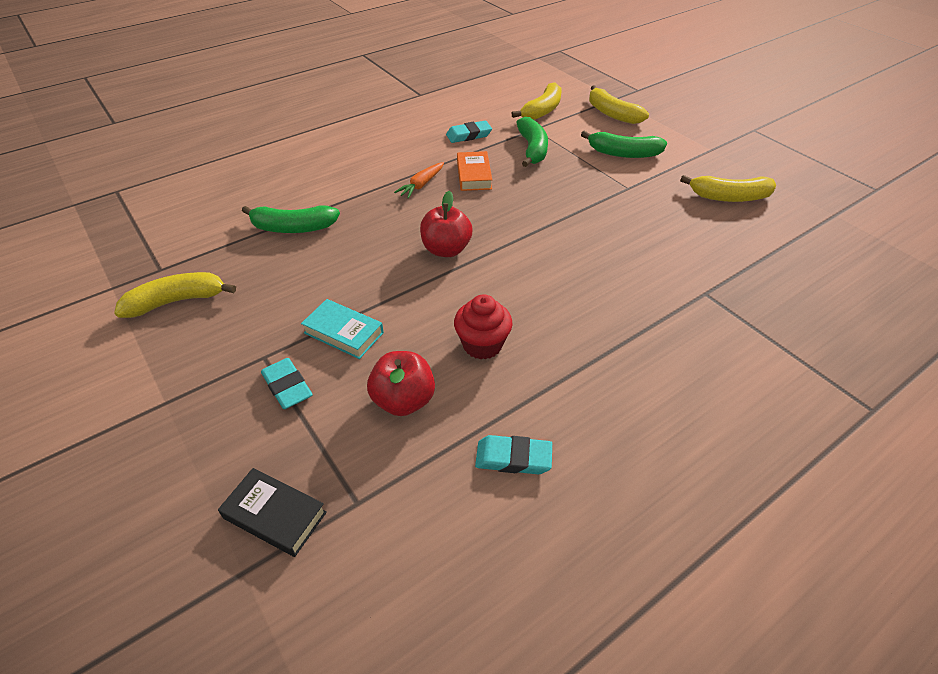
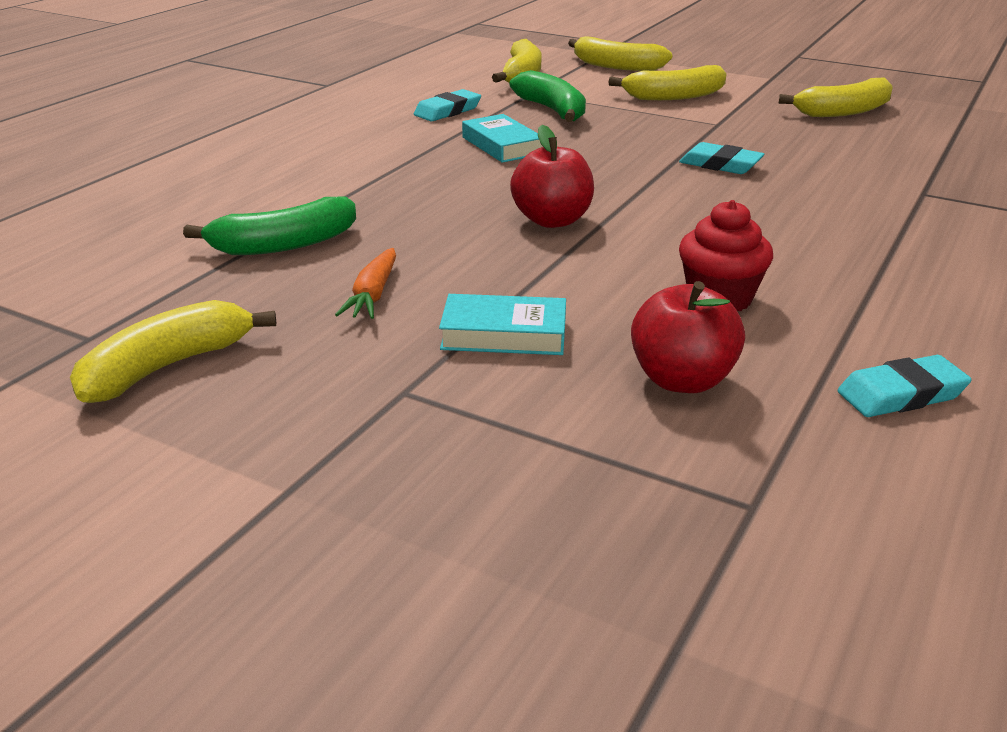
camera: 25 degrees left, 15 degrees down
black book [218,468,327,557] -> none
turquoise eraser [261,358,313,409] -> turquoise eraser moved to [679,142,764,174]
orange carrot [394,162,444,199] -> orange carrot moved to [335,248,396,319]
orange book [457,151,492,191] -> turquoise book [462,114,542,163]
green banana [581,131,667,158] -> yellow banana [608,65,727,100]

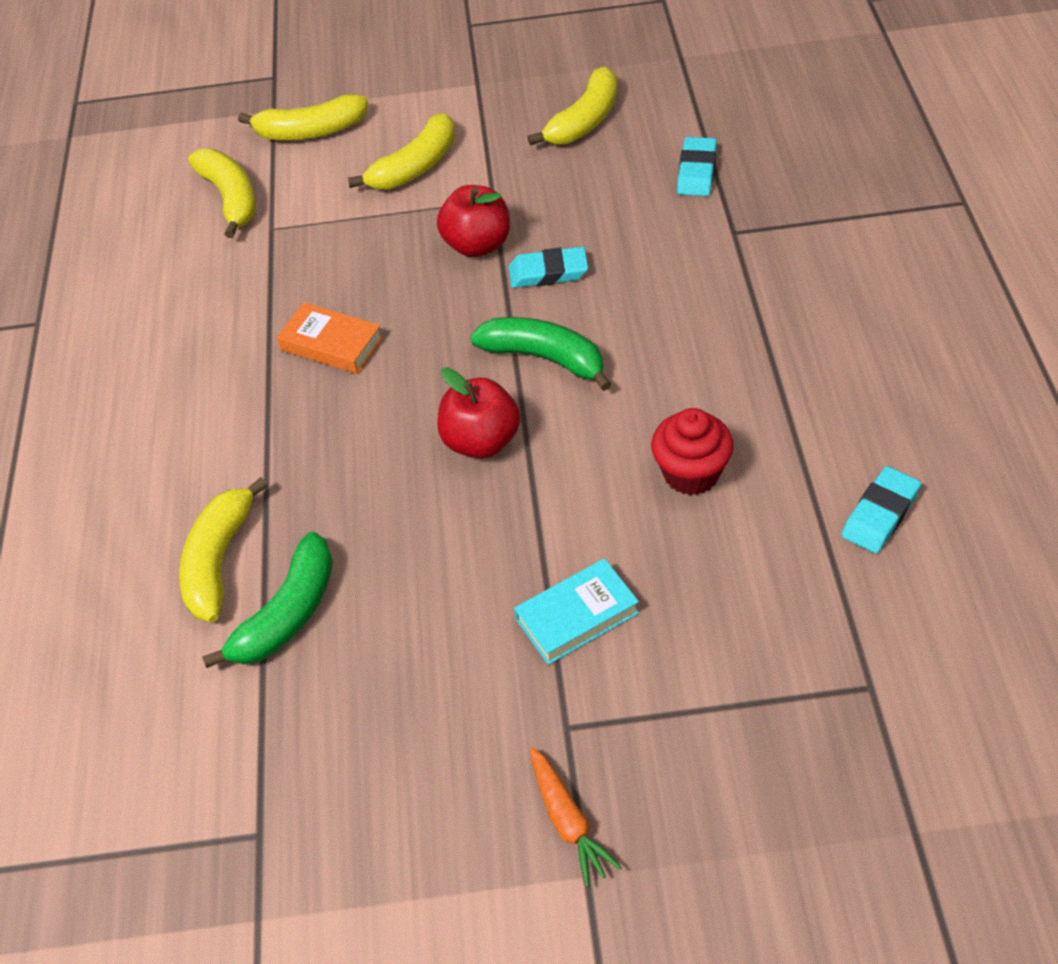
camera: 30 degrees left, 20 degrees up
yellow banana [70,300,276,403] -> yellow banana moved to [179,477,268,622]
orange carrot [335,248,396,319] -> orange carrot moved to [530,747,622,887]
turquoise eraser [414,89,481,122] -> turquoise eraser moved to [677,137,717,196]
turquoise book [462,114,542,163] -> orange book [277,302,383,374]
green banana [509,70,586,122] -> green banana moved to [470,317,611,391]
red apple [631,281,745,393] -> red apple moved to [437,185,510,257]

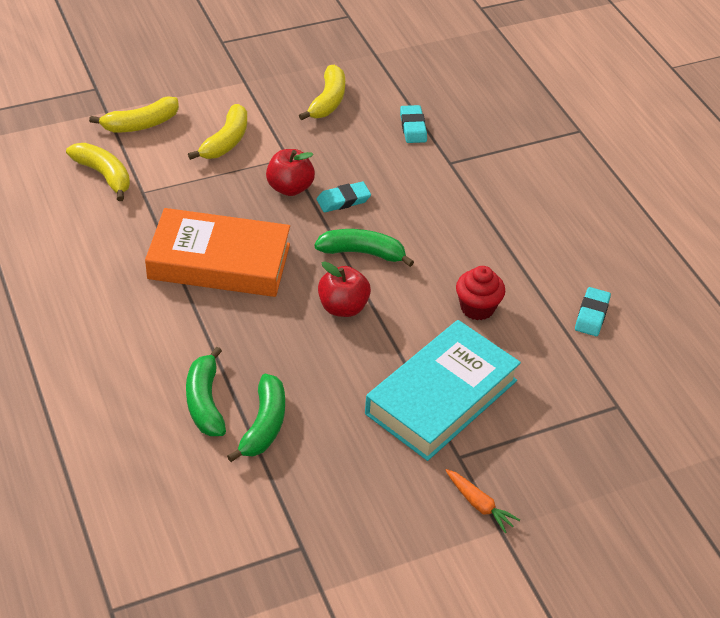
camera: 25 degrees left, 5 degrees down
yellow banana [179,477,268,622] -> green banana [186,347,226,436]
orange book [277,302,383,374] -> orange book [145,208,290,297], size x2.16
turquoise book [514,558,639,665] -> turquoise book [365,320,521,461], size x2.16

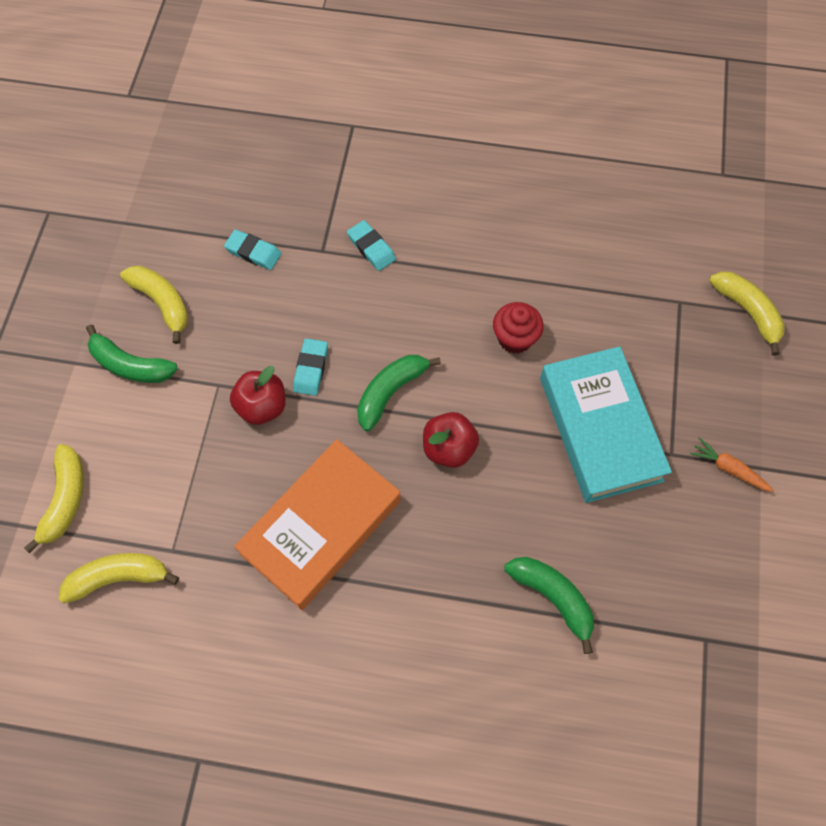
camera: 55 degrees left, 20 degrees up
green banana [186,347,226,436] -> green banana moved to [86,324,178,383]
yellow banana [188,104,247,160] -> yellow banana moved to [709,271,785,356]
orange carrot [445,469,520,533] -> orange carrot turned 135 degrees counterclockwise [690,437,774,492]
turquoise eraser [575,287,611,336] -> turquoise eraser moved to [347,220,396,271]

